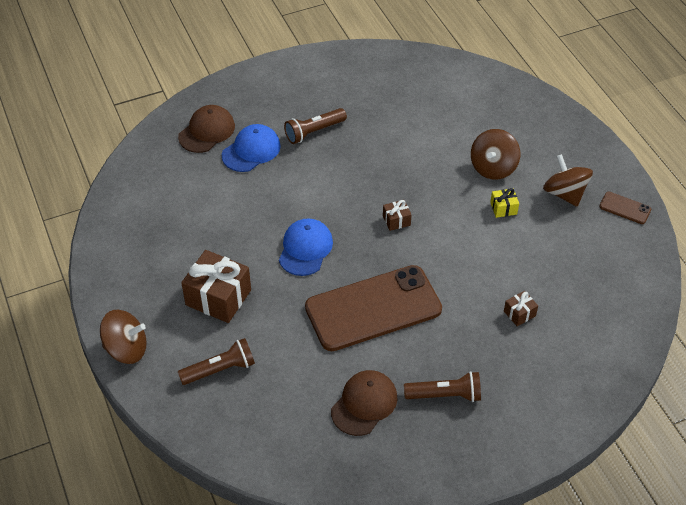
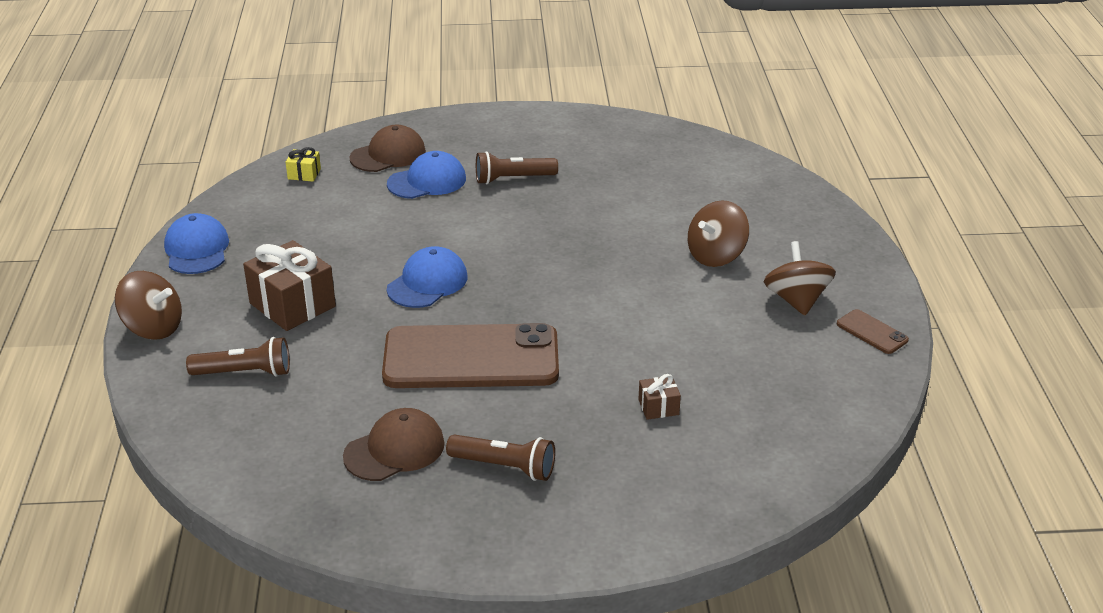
camera: 20 degrees right, 15 degrees down
brown gift [383,200,411,231] -> none
yellow gift [490,188,519,218] -> yellow gift moved to [286,147,321,182]
none -> blue cap [164,213,229,274]

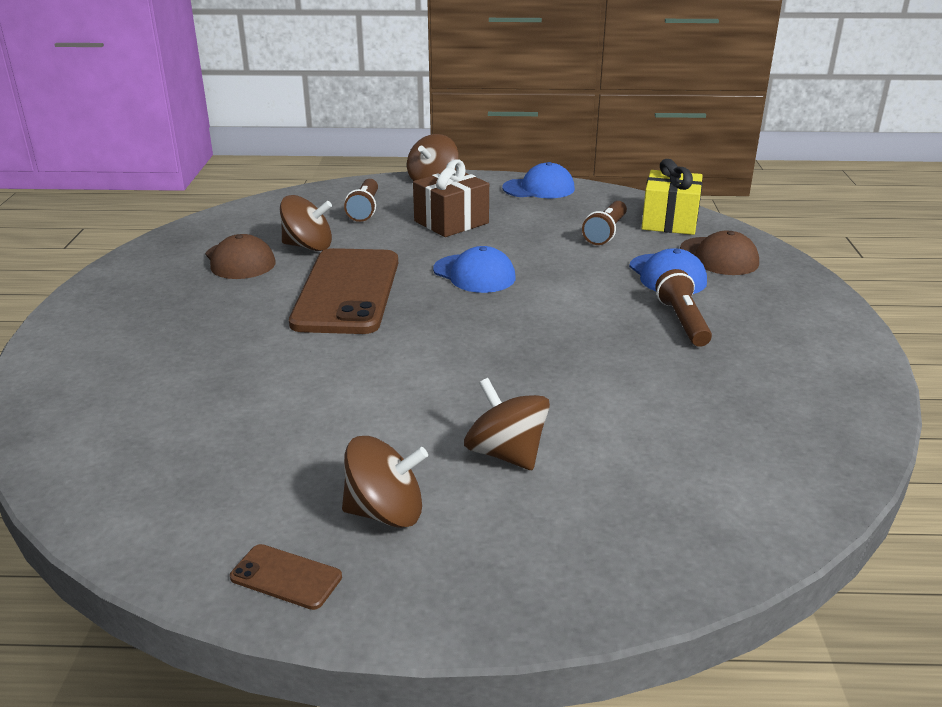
camera: 95 degrees right, 5 degrees down
yellow gift [286,147,321,182] -> yellow gift [642,159,703,235], size x2.10
brown flashlight [446,434,555,481] -> brown flashlight moved to [582,201,627,245]
brown gift [638,374,681,420] -> none
brown phone [837,309,909,354] -> brown phone turned 60 degrees clockwise [230,544,342,610]
none -> brown spinning top [280,195,332,251]

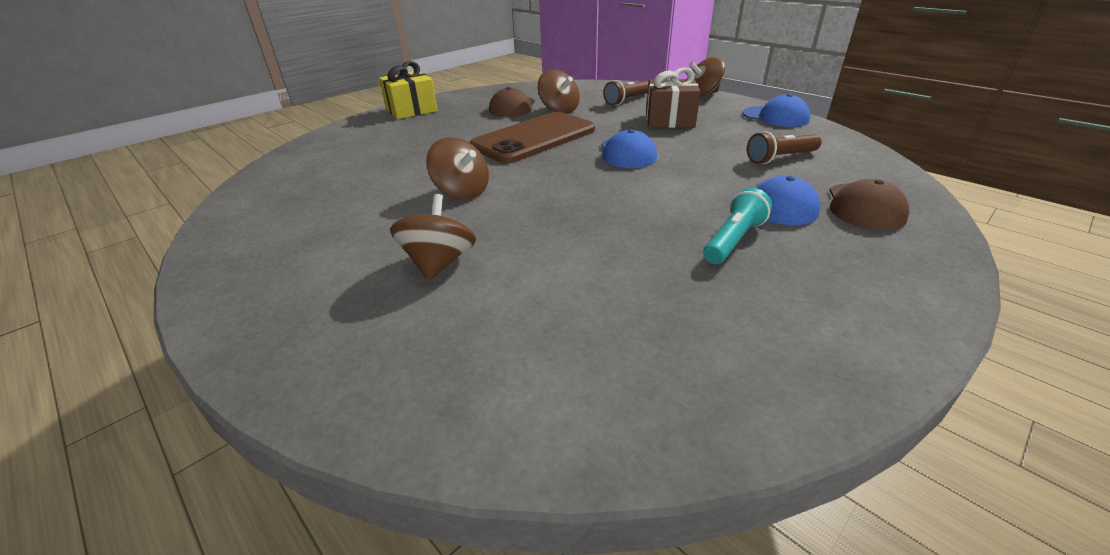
camera: 45 degrees right, 5 degrees up
brown phone [230,544,342,610] -> none
brown spinning top [342,436,428,528] -> brown spinning top moved to [426,137,489,200]
yellow gift [642,159,703,235] -> yellow gift moved to [379,61,438,119]
brown flashlight [655,269,712,347] -> turquoise flashlight [703,188,772,264]

